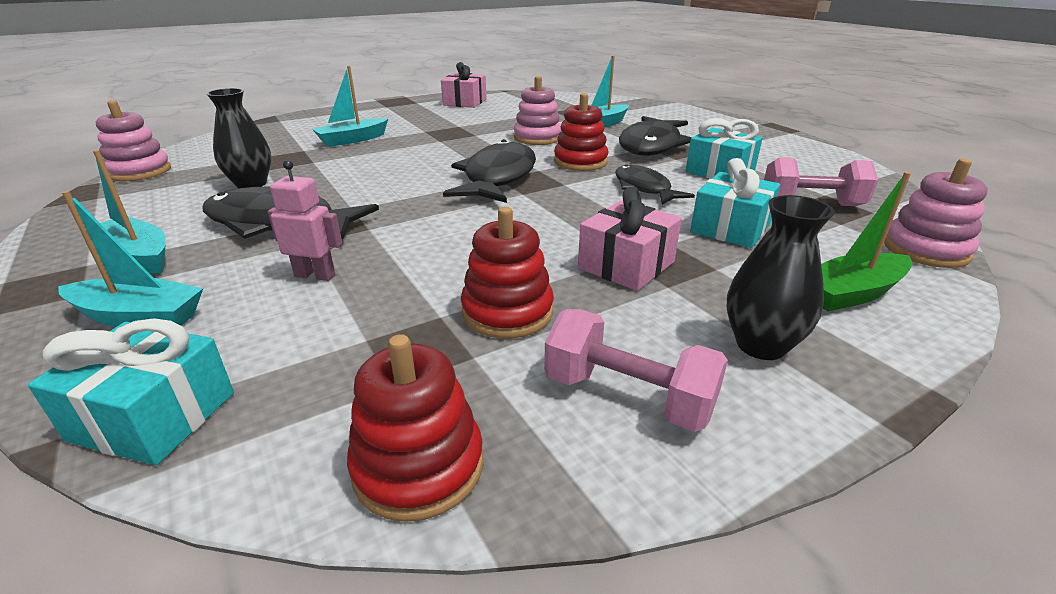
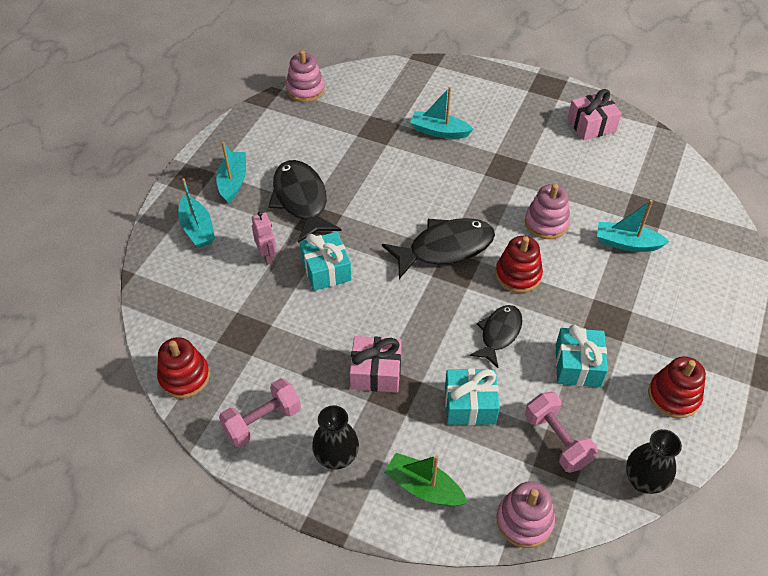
camera: 55 degrees right, 20 degrees up
turquoise gift [28,318,234,465] -> turquoise gift moved to [299,232,352,291]
black vase [206,88,271,188] -> black vase moved to [626,429,682,494]
red stacking toy [461,207,554,339] -> red stacking toy moved to [648,356,706,419]
pink dumbbell [544,309,728,432] -> pink dumbbell turned 60 degrees clockwise [219,378,301,447]
black fish [619,116,692,156] -> none

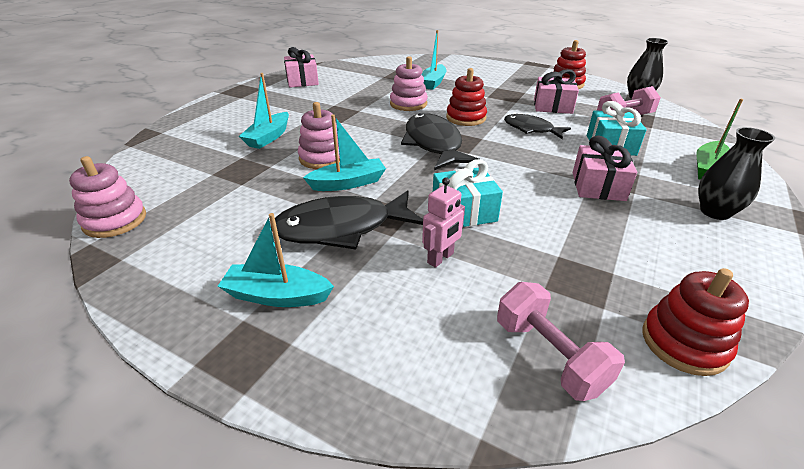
camera: 85 degrees left, 15 degrees down
turquoise boat [178,178,215,248] -> turquoise boat moved to [303,114,386,191]
pink dumbbell [219,378,301,447] -> pink dumbbell moved to [497,282,625,401]
pink robot [252,211,277,265] -> pink robot turned 150 degrees clockwise [422,177,465,268]
pink stacking toy [496,481,555,548] -> pink stacking toy moved to [298,102,340,169]
turquoise gift [556,324,608,387] -> pink gift [534,69,579,114]

